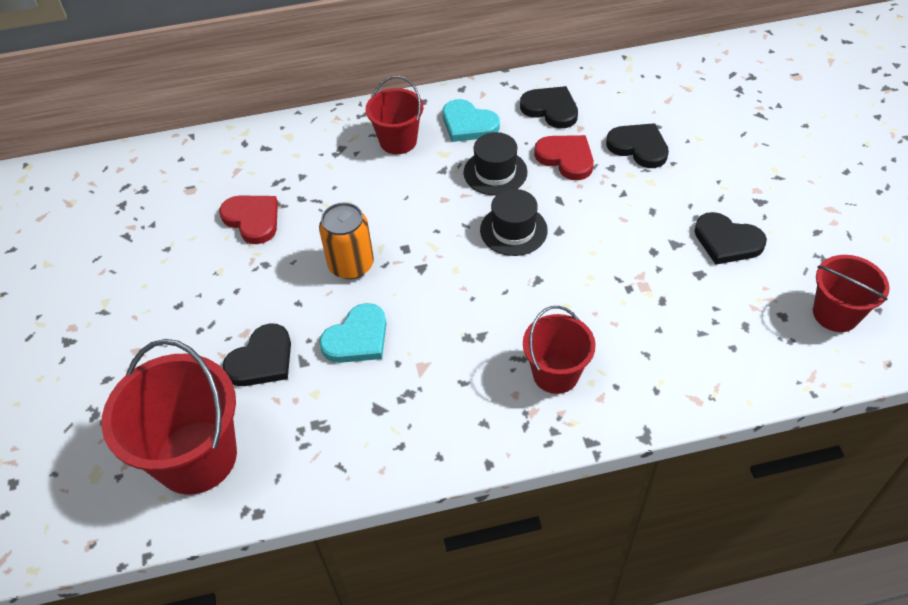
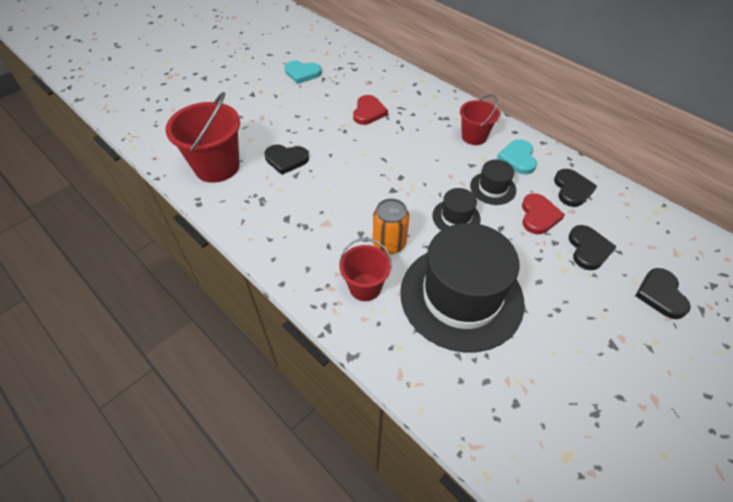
camera: 55 degrees right, 0 degrees up
orange can [319,202,374,279] -> orange can moved to [373,198,409,254]
turquoise heart [319,303,387,363] -> turquoise heart moved to [285,61,322,84]
black heart [694,212,767,265] -> black heart moved to [635,268,691,319]
red bucket [813,255,890,332] -> none
none -> black hat [400,223,525,353]

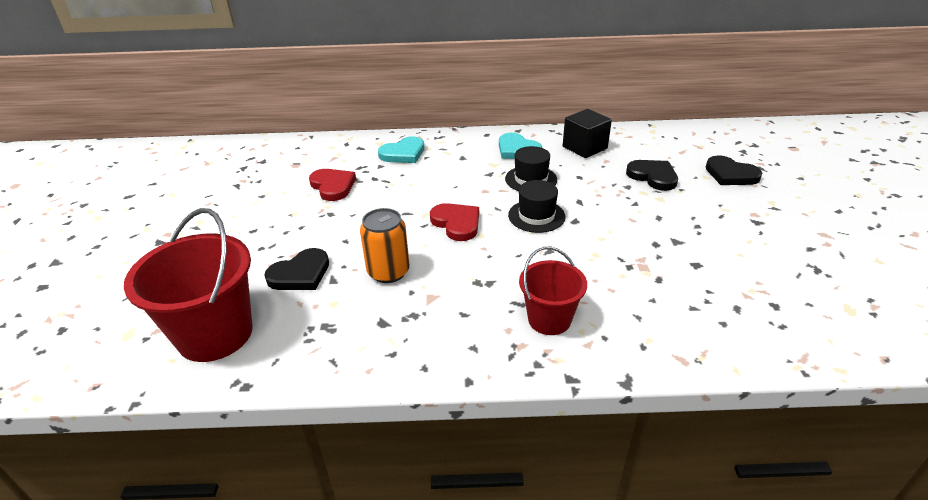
camera: 45 degrees left, 15 degrees down
turquoise heart [285,61,322,84] -> turquoise heart moved to [378,136,424,163]
orange can [373,198,409,254] -> orange can moved to [360,208,410,283]
black hat [400,223,525,353] -> none
red bucket [460,95,500,145] -> none
red heart [522,193,565,234] -> red heart moved to [430,203,479,241]
black heart [554,169,597,207] -> black cube [563,109,612,158]

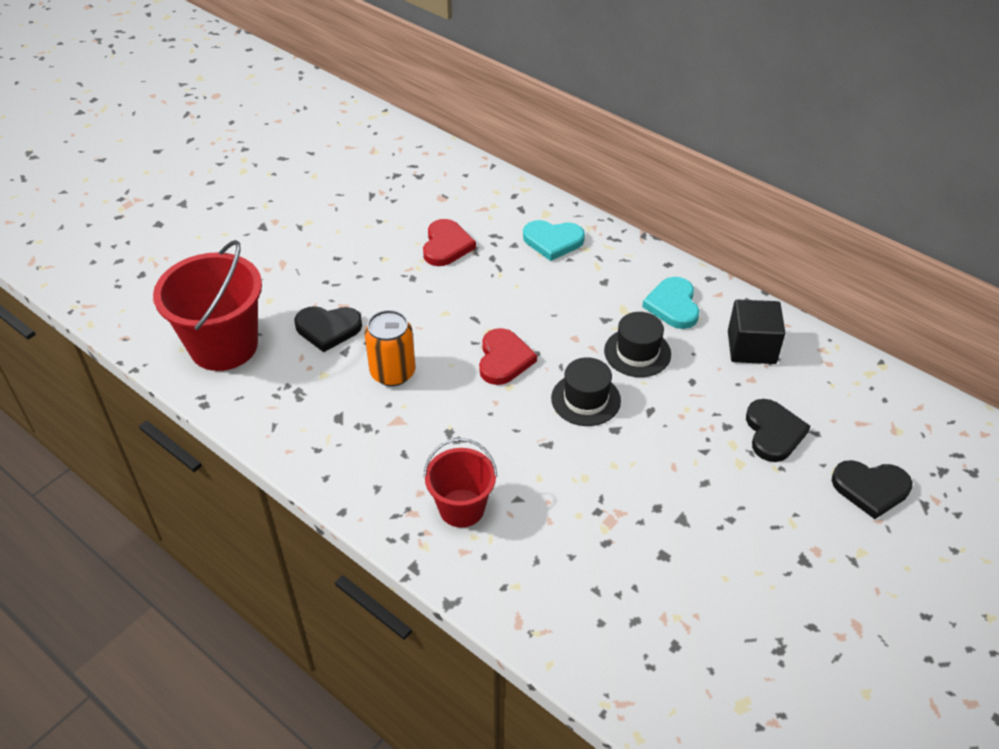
camera: 40 degrees right, 10 degrees up
black heart [706,155,762,185] -> black heart turned 75 degrees counterclockwise [832,460,913,519]

